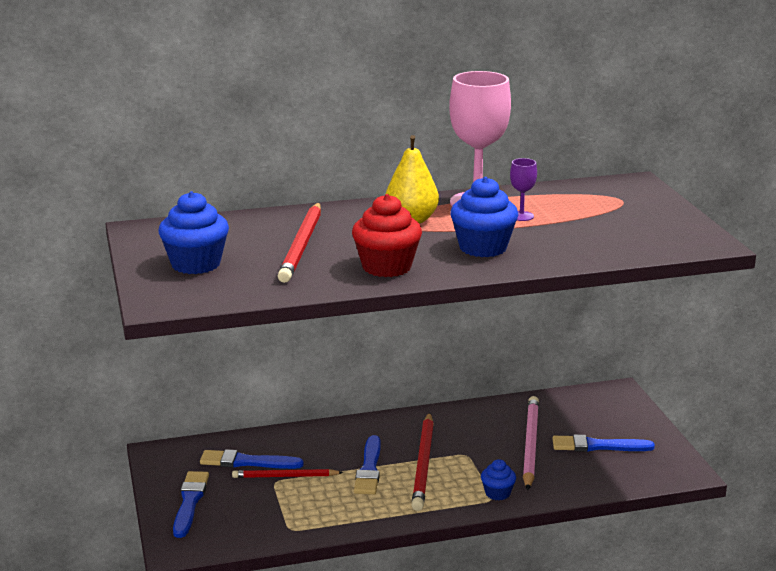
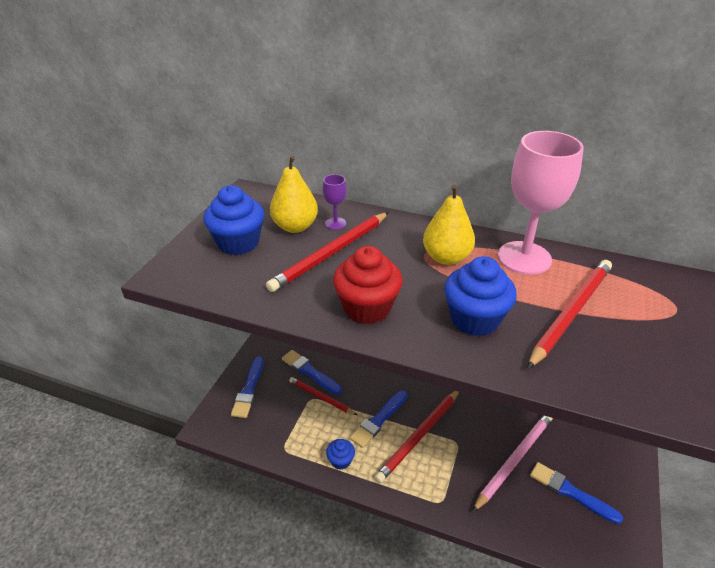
camera: 35 degrees right, 15 degrees up
blue brush [173,471,209,538] -> blue brush turned 150 degrees clockwise [231,357,264,418]
blue cupcake [481,459,516,500] -> blue cupcake moved to [326,439,355,470]
purple goblet [510,158,537,221] -> purple goblet moved to [323,174,347,230]
none -> yellow pear [270,156,318,233]
none -> red pencil [527,260,612,369]

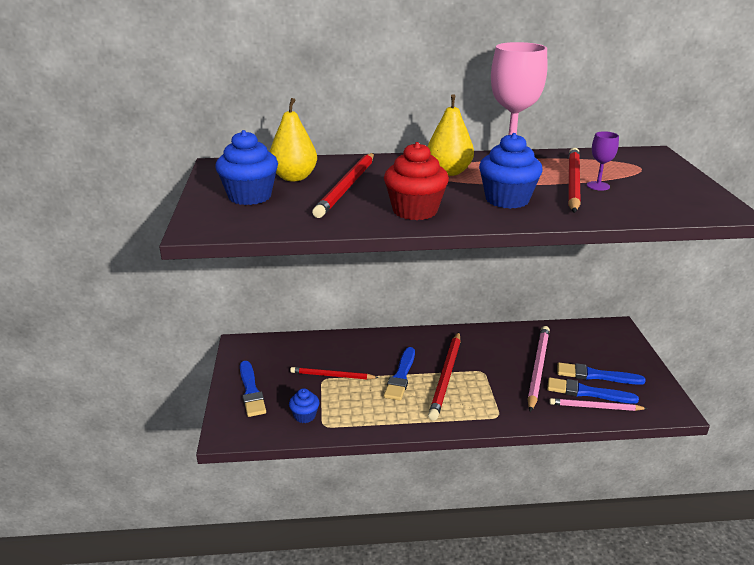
camera: 25 degrees left, 10 degrees down
blue brush [282,350,342,395] -> blue brush moved to [547,377,639,404]
purple goblet [323,174,347,230] -> purple goblet moved to [587,131,619,190]
blue cupcake [326,439,355,470] -> blue cupcake moved to [289,388,320,423]
none -> pink pencil [549,398,648,411]

